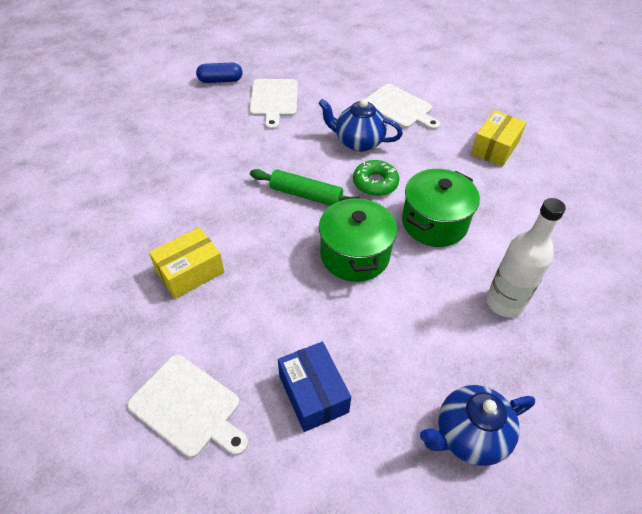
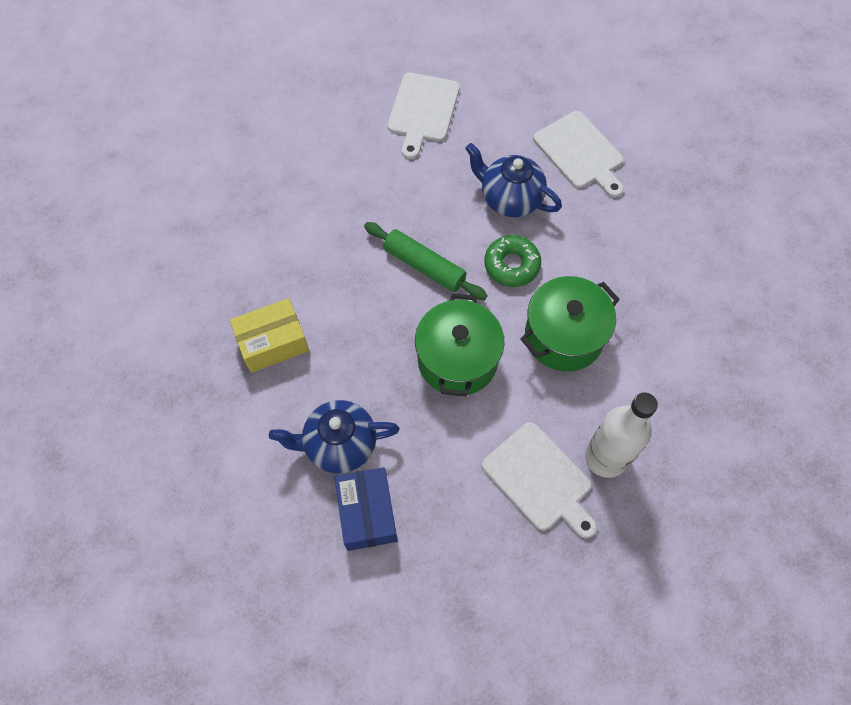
camera: 15 degrees right, 15 degrees up
white cutting board [127,355,248,458] -> white cutting board moved to [482,422,597,538]
blue capsule [196,63,243,83] -> none
blue teapot [420,385,535,466] -> blue teapot moved to [269,400,400,473]
yellow box [471,110,527,167] -> none

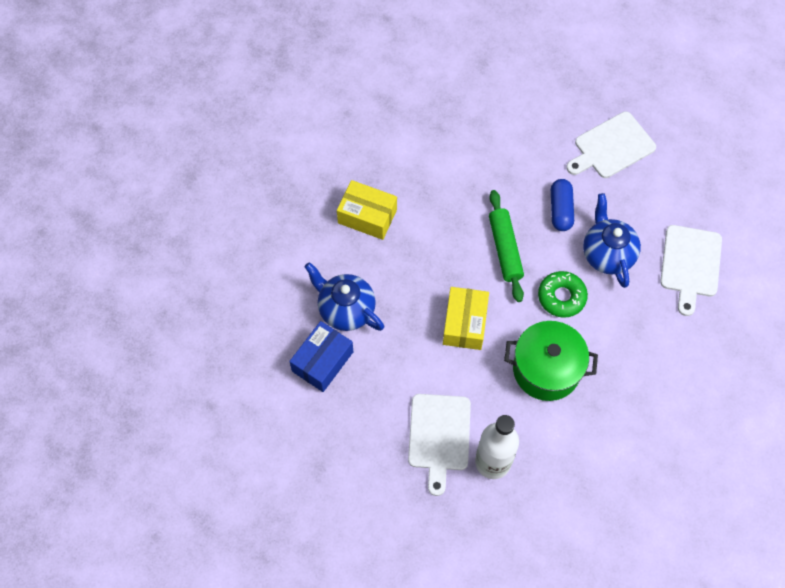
camera: 45 degrees right, 0 degrees up
green pot [415,293,504,396] -> yellow box [443,287,489,350]
none -> blue capsule [551,179,574,231]

